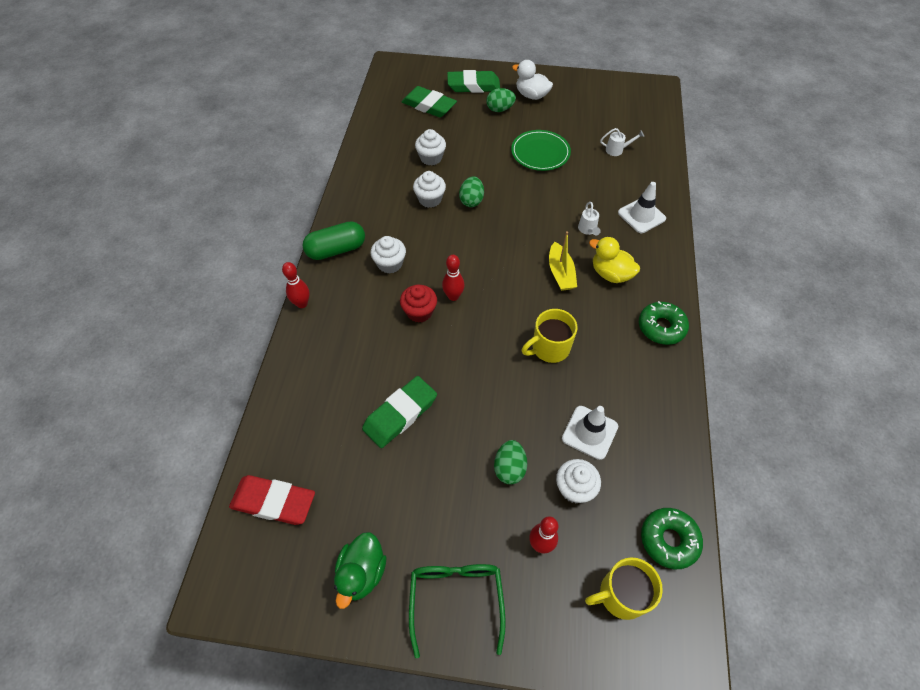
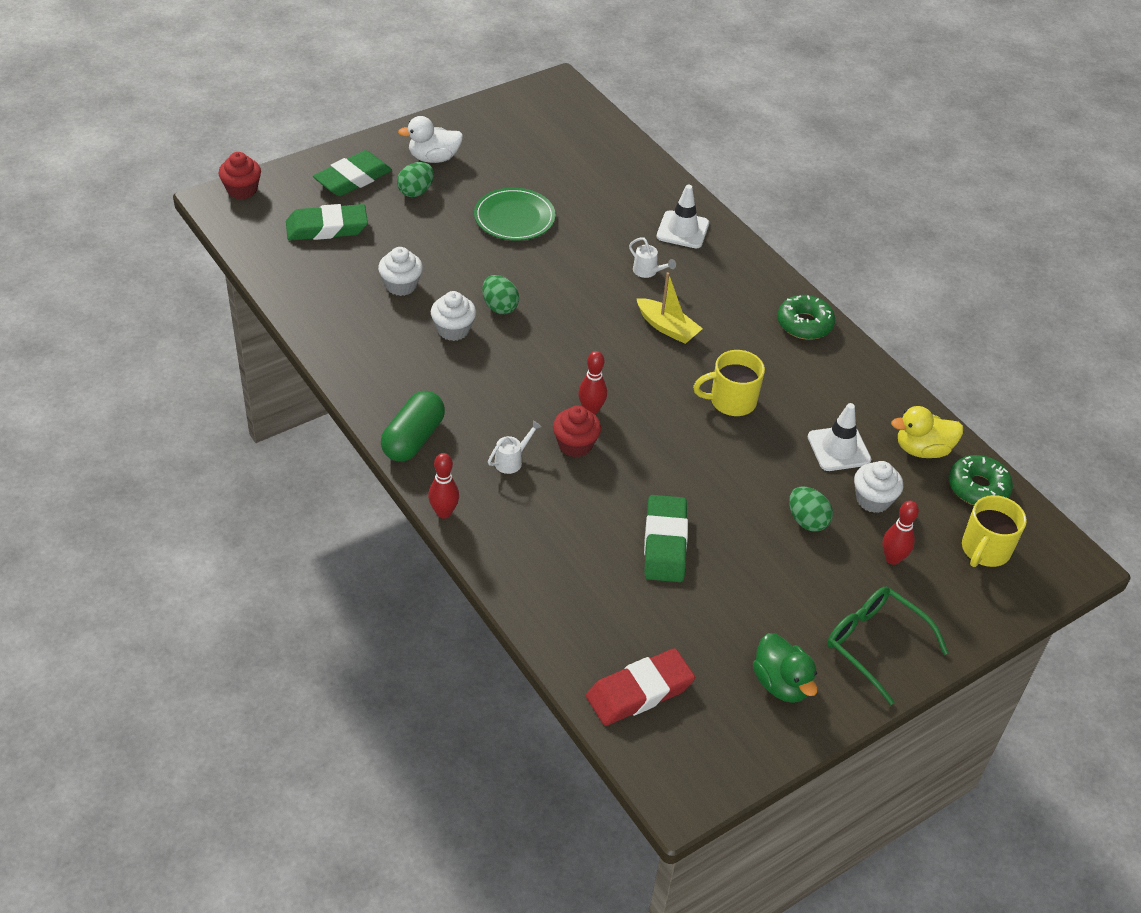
camera: 45 degrees left, 10 degrees down
white cupcake [371,236,406,274] -> none
yellow mug [522,309,577,363] -> yellow mug turned 60 degrees clockwise [693,350,765,416]
yellow duck [589,237,640,283] -> yellow duck moved to [891,406,963,458]
white watering can [600,128,644,156] -> white watering can moved to [488,420,542,474]
none -> red cupcake [219,152,261,199]

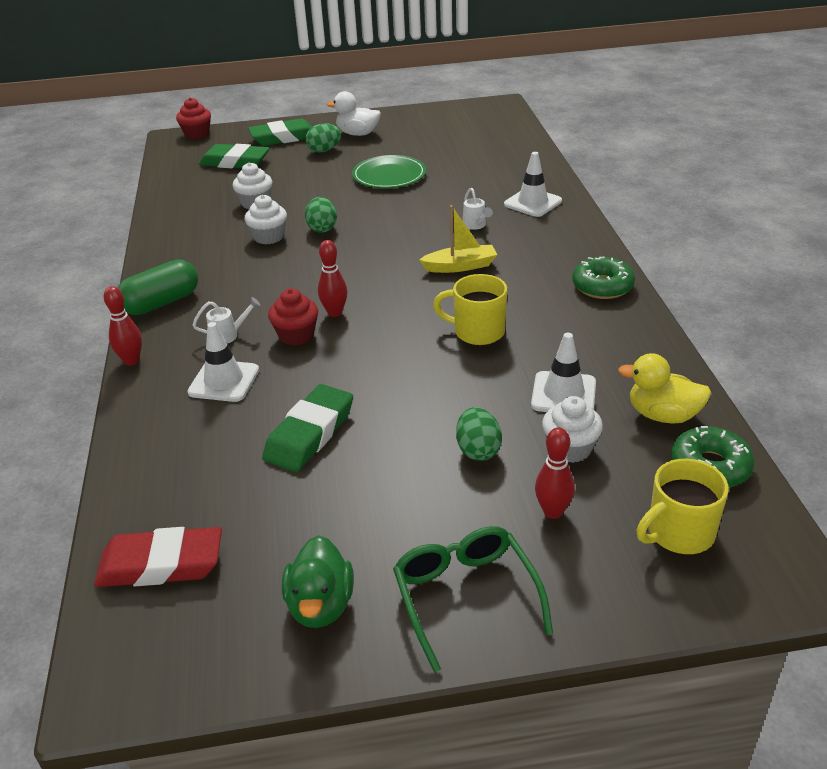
camera: 30 degrees right, 10 degrees down
yellow boat [636,272,703,344] -> yellow boat turned 75 degrees counterclockwise [419,205,497,273]
none -> white traffic cone [188,322,259,402]

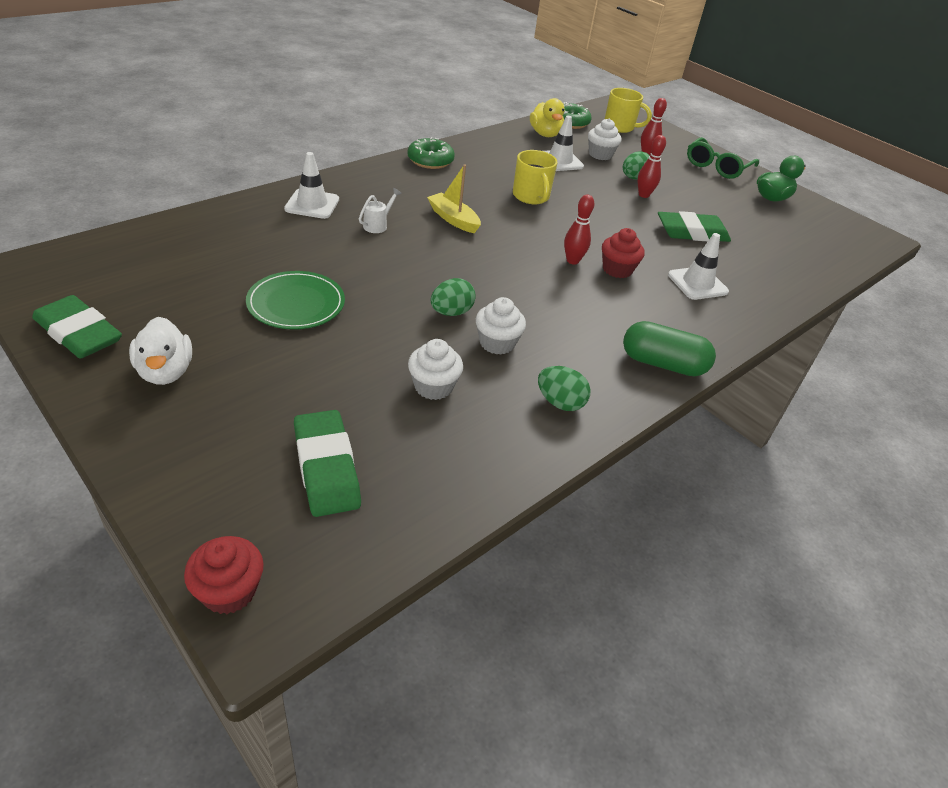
camera: 130 degrees left, 5 degrees up
red eraser [94,527,222,587] -> none
red bowling pin [104,286,142,365] -> red bowling pin moved to [637,135,666,198]
white watering can [193,297,260,344] -> none
green eraser [248,118,312,146] -> green eraser moved to [32,295,122,358]
green egg [306,123,341,153] -> green egg moved to [538,366,591,411]

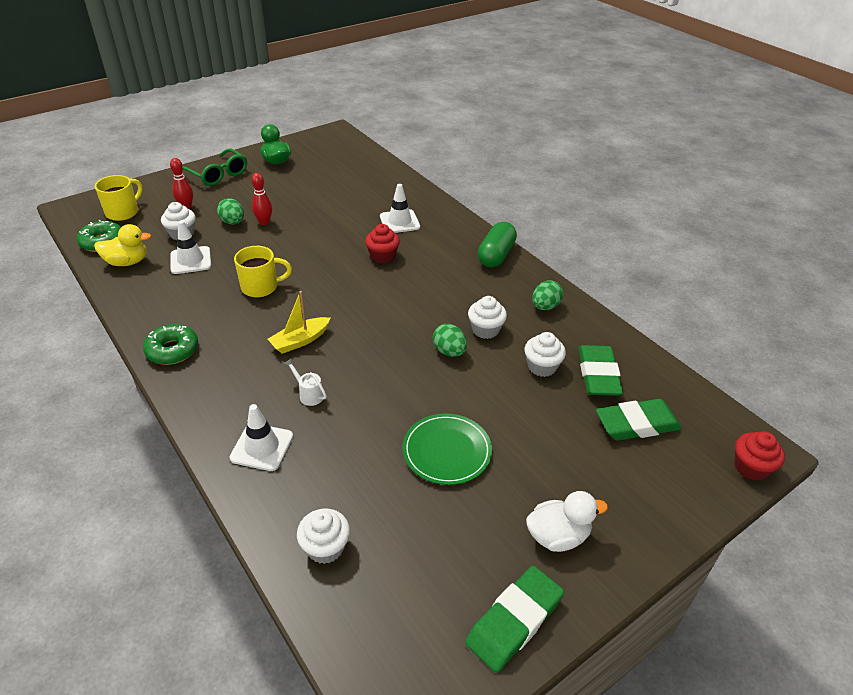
camera: 80 degrees left, 0 degrees up
red bowling pin [564,194,594,265] -> none
green eraser [658,211,731,242] -> green eraser moved to [578,345,623,396]
none -> white cupcake [297,508,350,564]

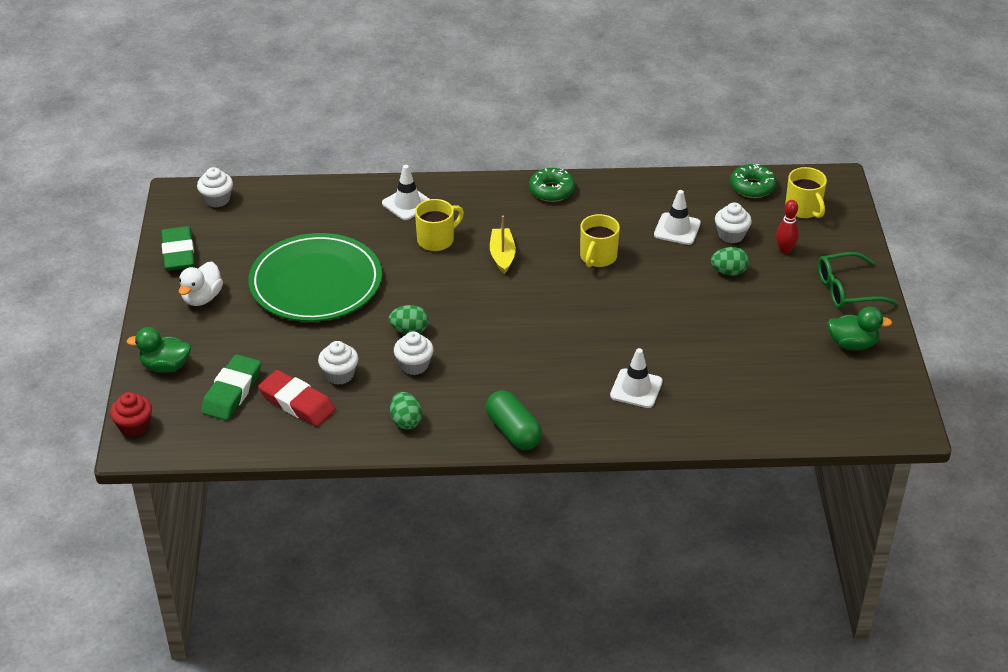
camera: 125 degrees right, 0 degrees up
yellow duck [94,224,151,266] -> none
red bowling pin [252,173,272,225] -> none
white watering can [284,358,327,406] -> yellow mug [415,199,464,251]
white cupcake [297,508,350,564] -> white cupcake moved to [197,167,233,208]
red cupcake [365,224,400,263] -> none
green plate [403,413,492,485] -> green plate [248,233,382,322], size x1.80
green eraser [578,345,623,396] -> red eraser [258,370,336,427]
none -> green duck [126,327,191,373]

